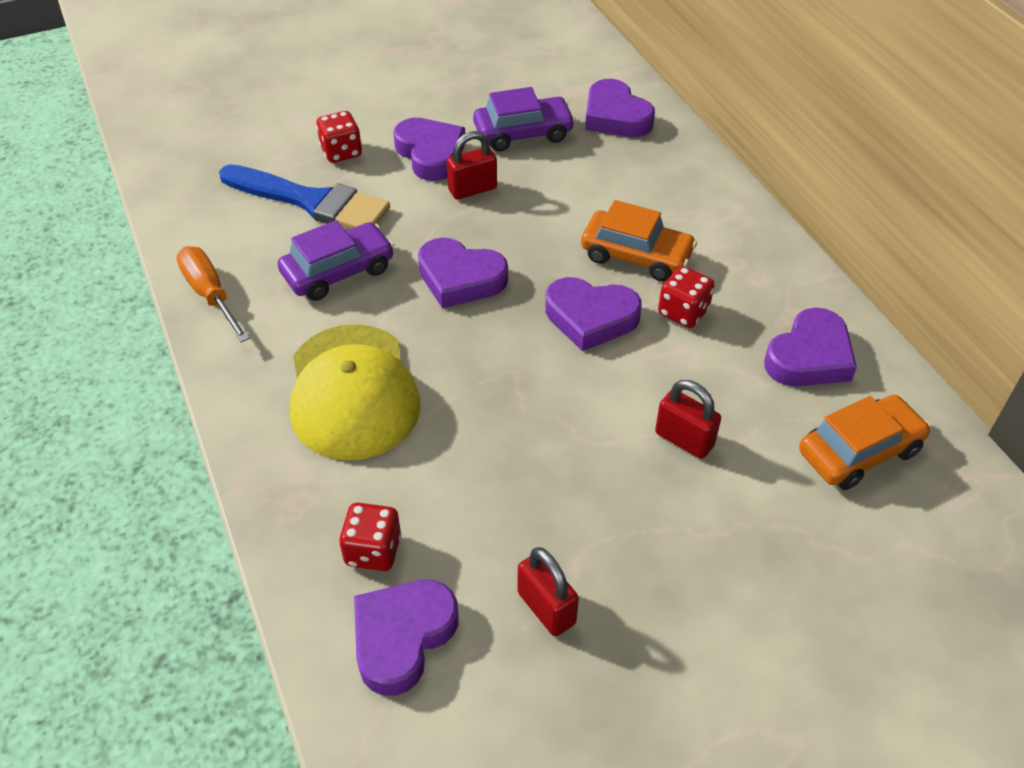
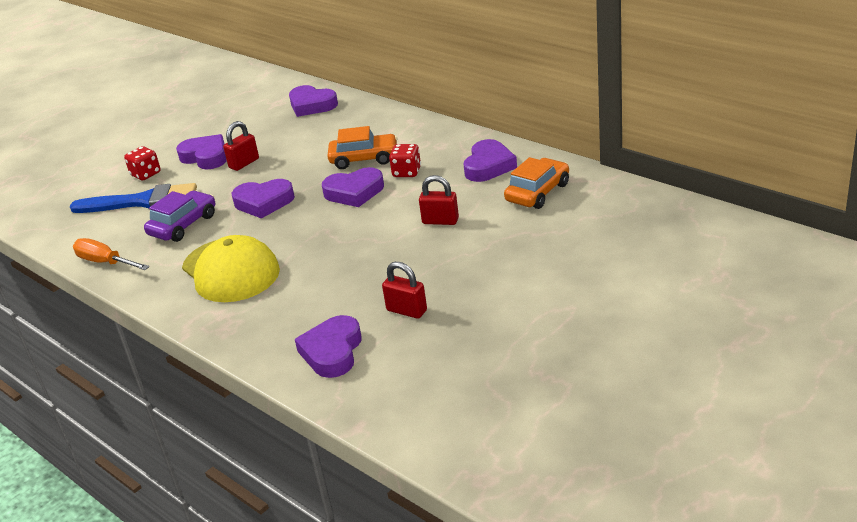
camera: 20 degrees left, 15 degrees down
red dice [339,503,401,571] -> none
purple car [473,87,576,152] -> none

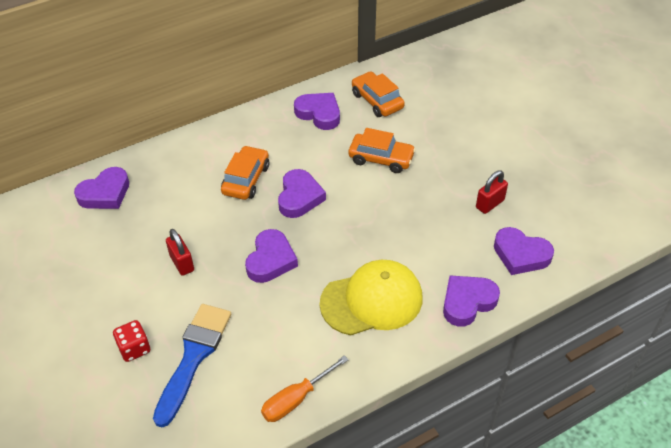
camera: 75 degrees left, 15 degrees up
purple car [144,191,215,242] -> none
purple heart [176,134,227,169] -> purple heart moved to [443,275,500,327]
red dice [389,144,421,177] -> none
red padlock [419,175,459,225] -> orange car [349,128,416,173]

